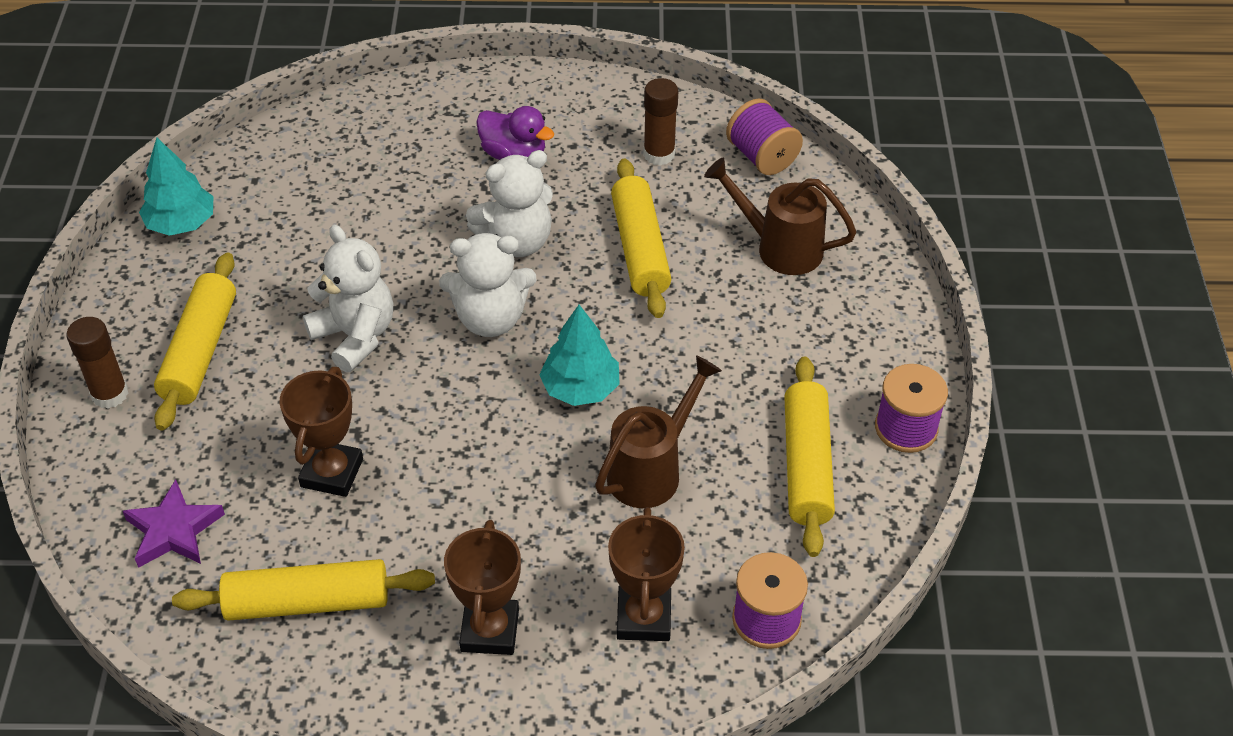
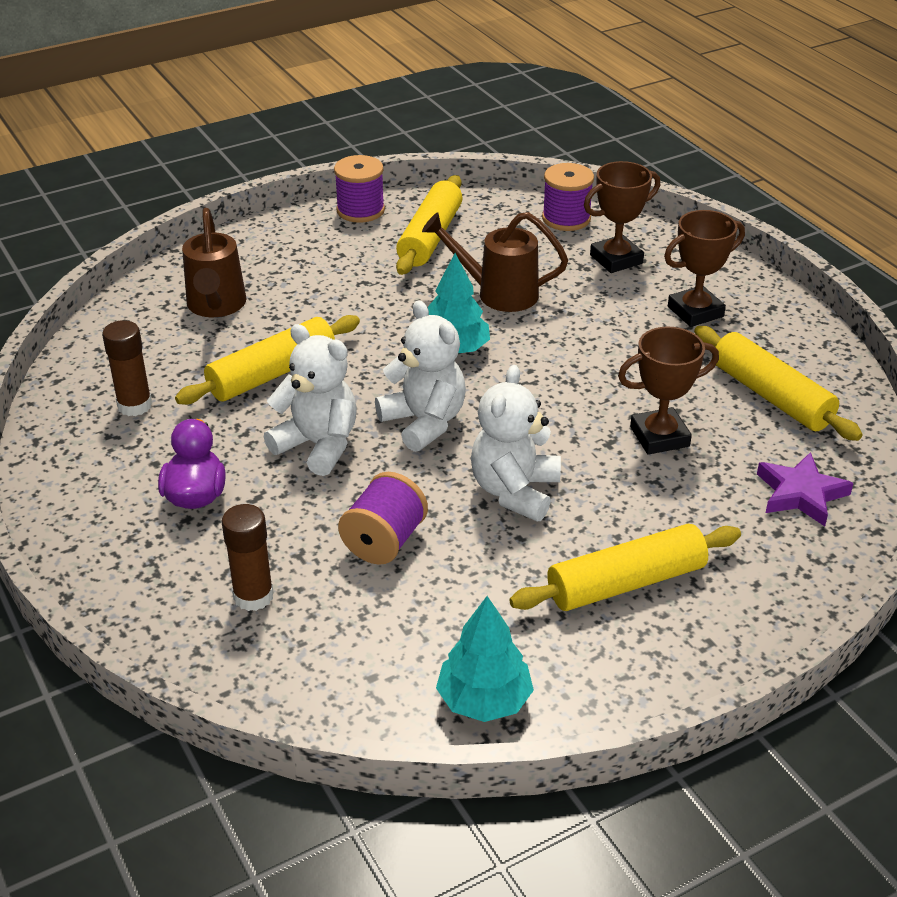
camera: 120 degrees left, 10 degrees down
brown glue stick [67,317,128,409] -> brown glue stick moved to [221,504,274,611]
purple spool [726,99,803,175] -> purple spool moved to [338,472,428,565]
yellow rolling pin [784,357,835,557] -> yellow rolling pin turned 45 degrees counterclockwise [396,175,463,275]

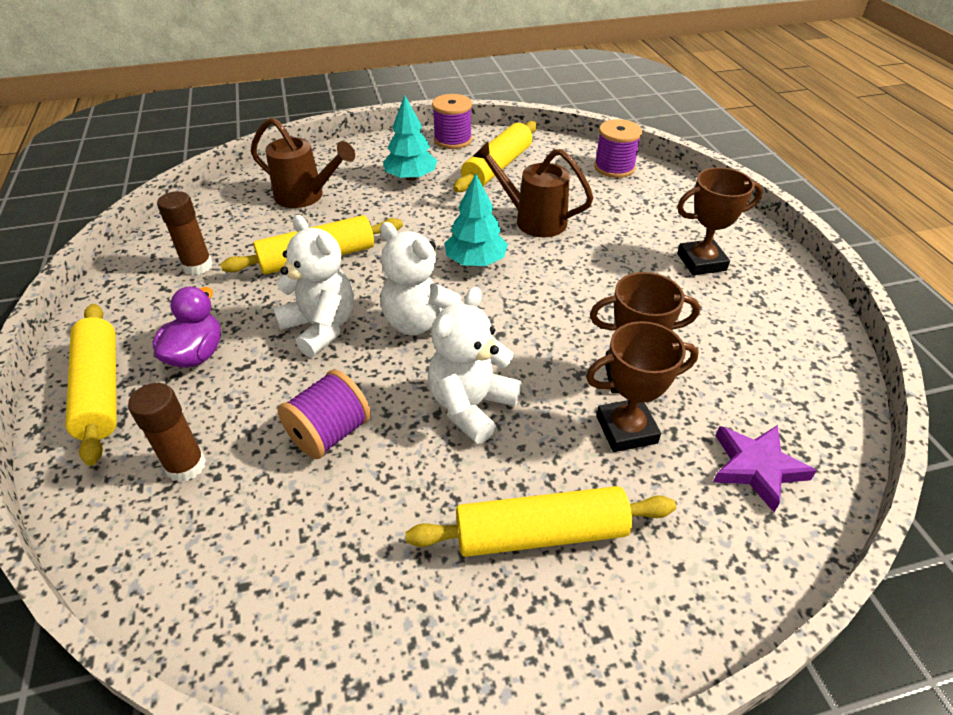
camera: 15 degrees right, 5 degrees up
brown watering can [182,208,247,317] -> brown watering can turned 75 degrees counterclockwise [251,117,355,208]
white teddy bear [375,300,466,452] -> white teddy bear turned 150 degrees clockwise [380,222,463,335]
turquoise tree [436,596,534,722] -> turquoise tree moved to [383,95,437,181]
brown trophy [584,161,660,273] -> brown trophy moved to [586,321,699,452]
yellow rolling pin [694,326,863,441] -> yellow rolling pin moved to [65,304,117,466]

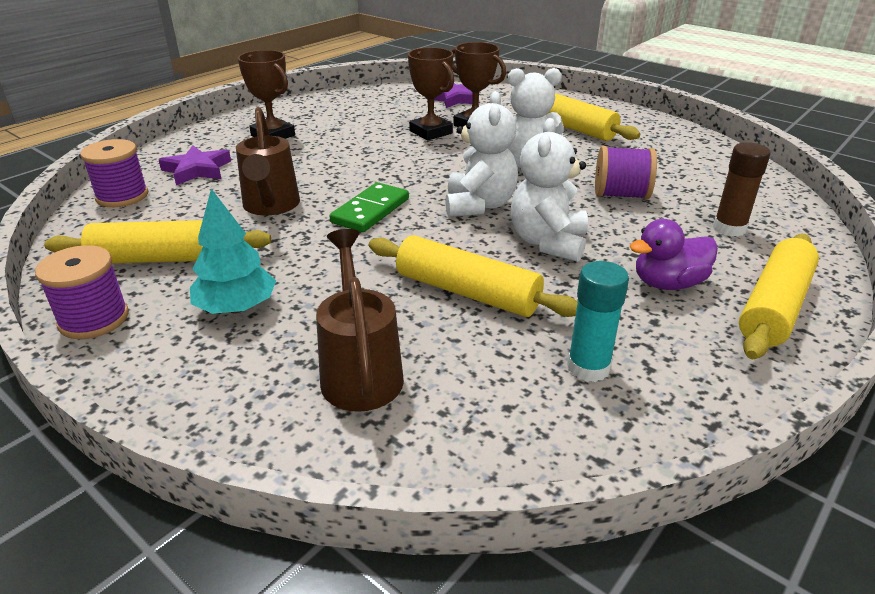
camera: 125 degrees left, 10 degrees down
brown glue stick [157,191,213,275] -> turquoise glue stick [567,261,629,382]
turquoise tree [445,174,508,266] -> green domino [330,182,409,232]
none -> purple star [159,145,231,185]

